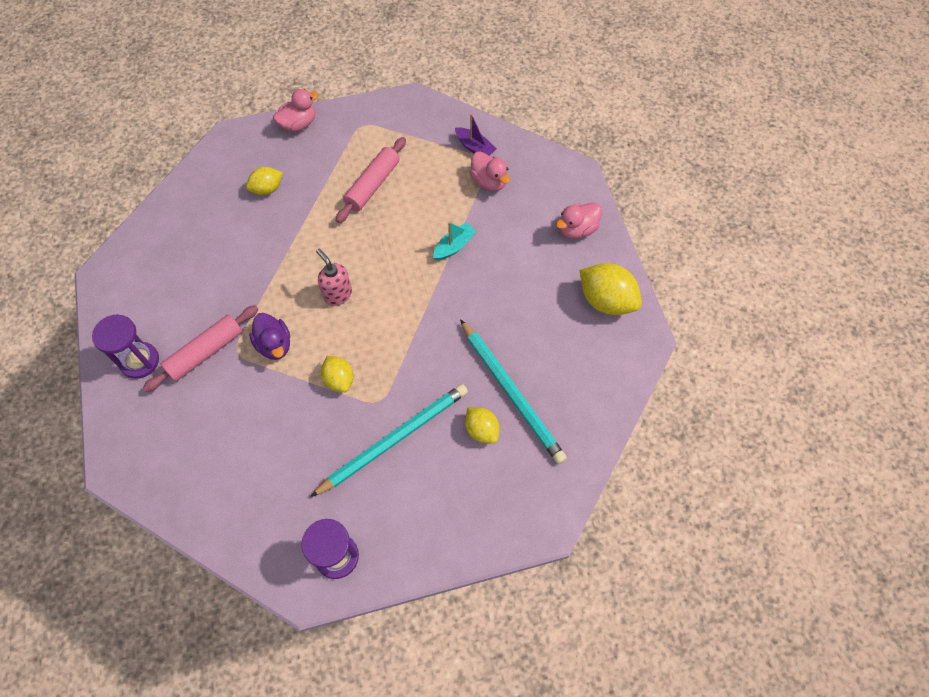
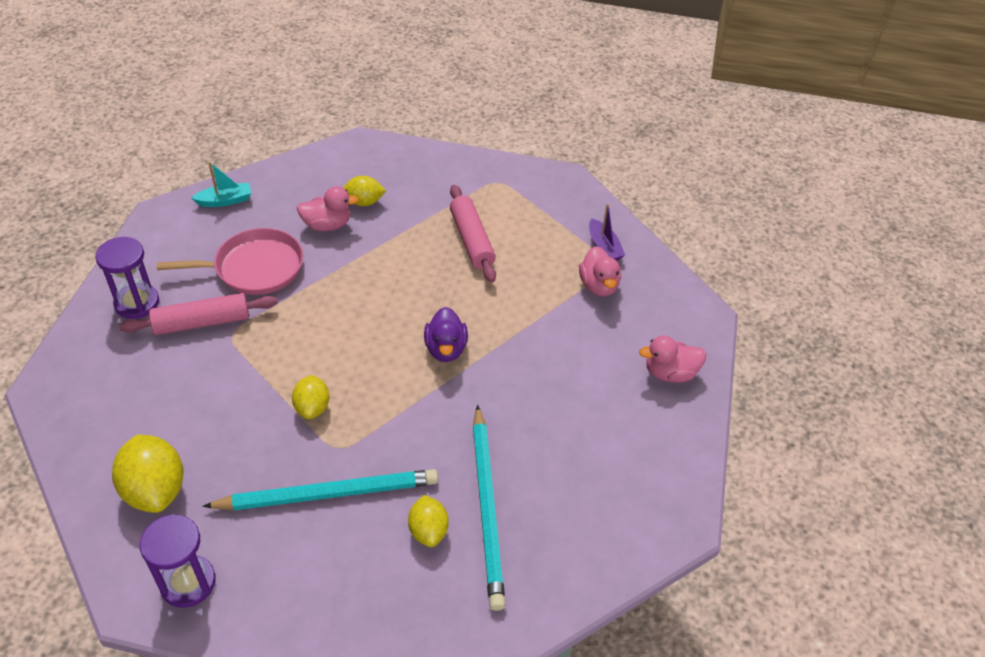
camera: 25 degrees right, 15 degrees down
purple duck [249,313,290,360] -> purple duck moved to [424,307,468,362]
pink duck [273,89,319,132] -> pink duck moved to [297,186,359,231]
pink soap dispenser [316,249,352,306] -> none
pink rolling pin [336,137,406,223] -> pink rolling pin turned 75 degrees counterclockwise [450,185,496,283]
turquoise boat [433,222,477,261] -> turquoise boat moved to [191,162,251,207]
yellow lemon [580,263,642,315] -> yellow lemon moved to [112,434,184,513]
none -> pink pan [157,228,303,295]

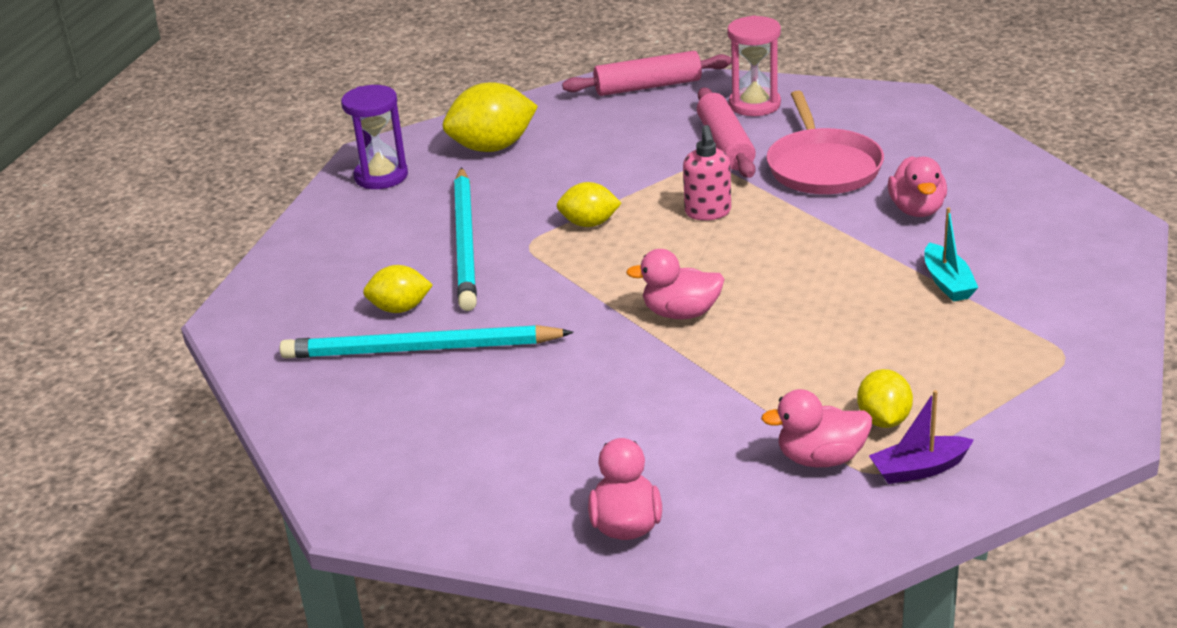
camera: 100 degrees right, 15 degrees down
purple hourglass [95,237,159,319] -> pink hourglass [727,16,781,116]
turquoise boat [191,162,251,207] -> turquoise boat moved to [925,207,978,302]
yellow lemon [343,176,386,206] -> yellow lemon moved to [857,369,913,428]
purple duck [424,307,468,362] -> pink duck [626,249,725,319]
pink rolling pin [450,185,496,283] -> pink rolling pin moved to [562,51,732,96]
none -> pink soap dispenser [683,125,731,220]

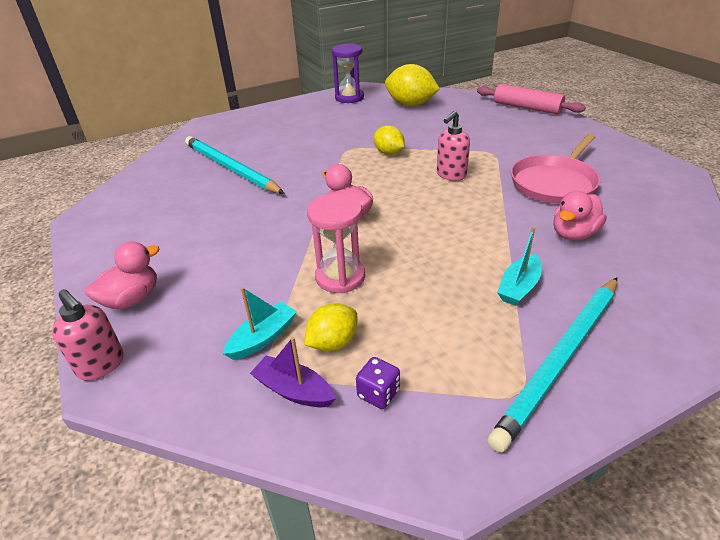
camera: 45 degrees right, 5 degrees up
yellow lemon [363,265,433,313] -> none
turquoise pencil [454,167,477,311] -> turquoise pencil moved to [487,278,617,452]
pink rolling pin [697,88,756,178] -> none
pink hourglass [727,16,781,116] -> pink hourglass moved to [307,194,365,293]
pink duck [761,389,872,467] -> turquoise boat [223,287,297,360]
none -> pink soap dispenser [52,289,124,381]
none -> purple dice [356,357,400,409]

